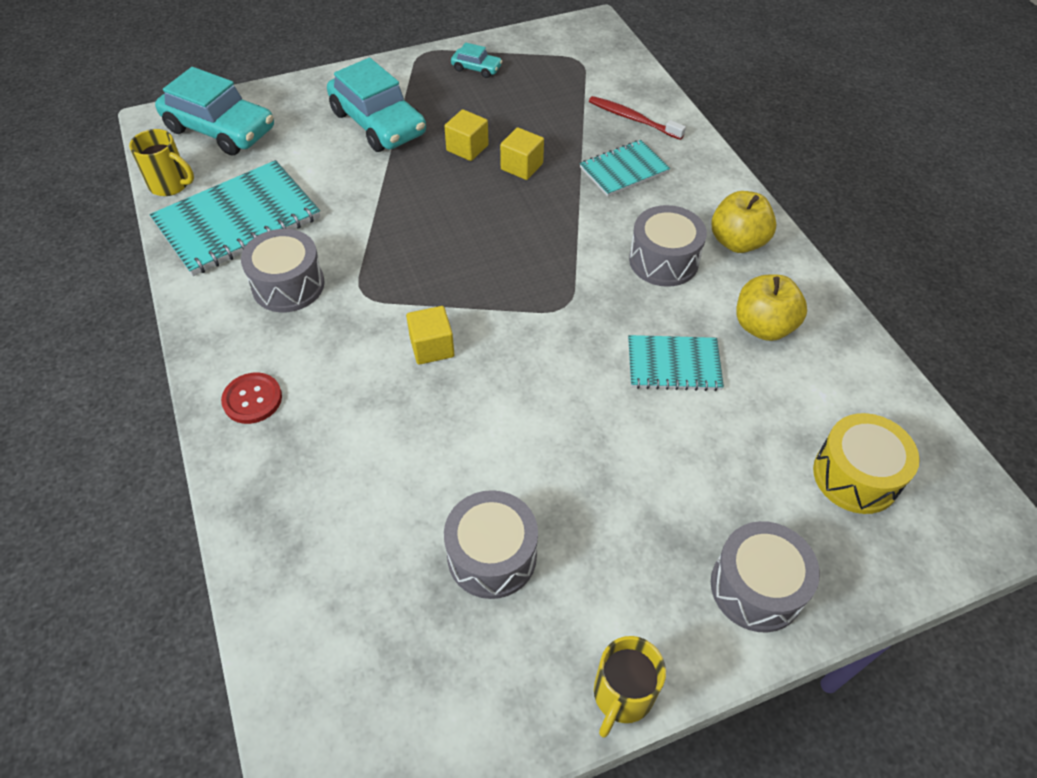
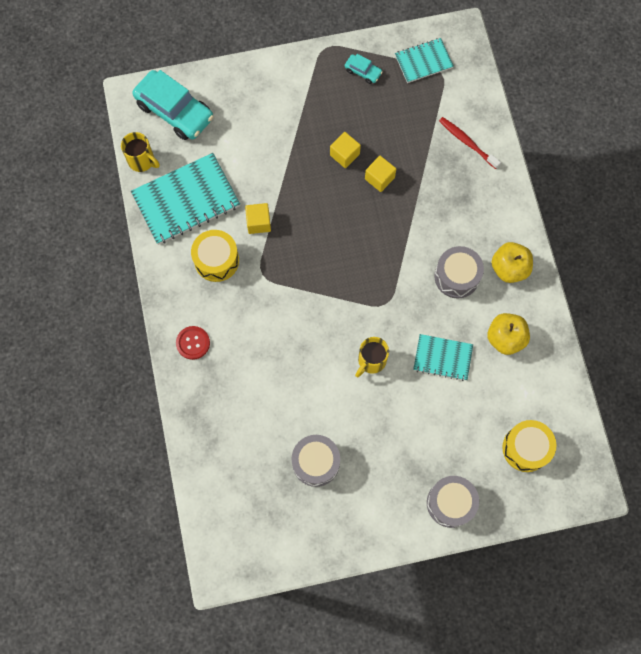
camera: 10 degrees right, 20 degrees up
grey drum [241,229,325,312] -> yellow drum [191,230,239,282]
turquoise car [327,58,426,152] -> none
yellow cube [406,306,454,365] -> yellow cube moved to [245,203,271,234]
turquoise notebook [580,140,670,197] -> turquoise notebook moved to [395,38,454,83]
yellow mug [594,636,666,738] -> yellow mug moved to [355,337,389,377]

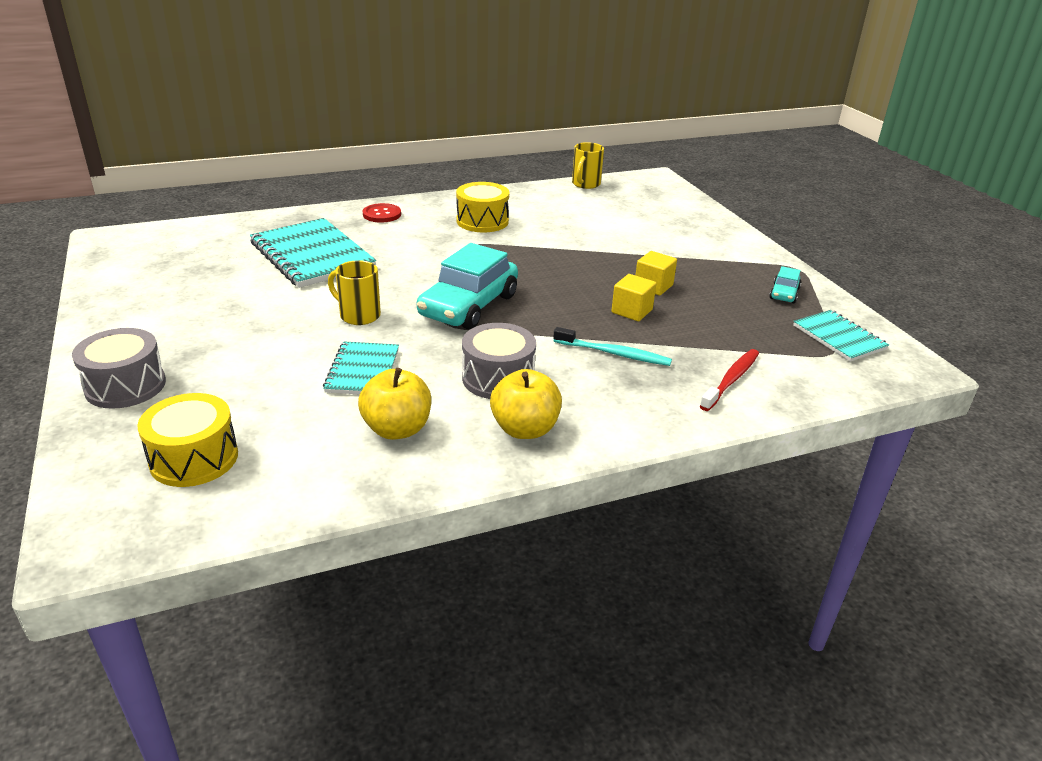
camera: 80 degrees right, 40 degrees down
turquoise notebook [131,153,240,245] -> turquoise notebook moved to [250,218,376,288]
turquoise car [133,70,213,140] -> turquoise car moved to [417,243,518,330]
yellow cube [245,203,271,234] -> none
grey drum [292,435,340,487] -> none
none -> turquoise toothbrush [553,327,672,366]

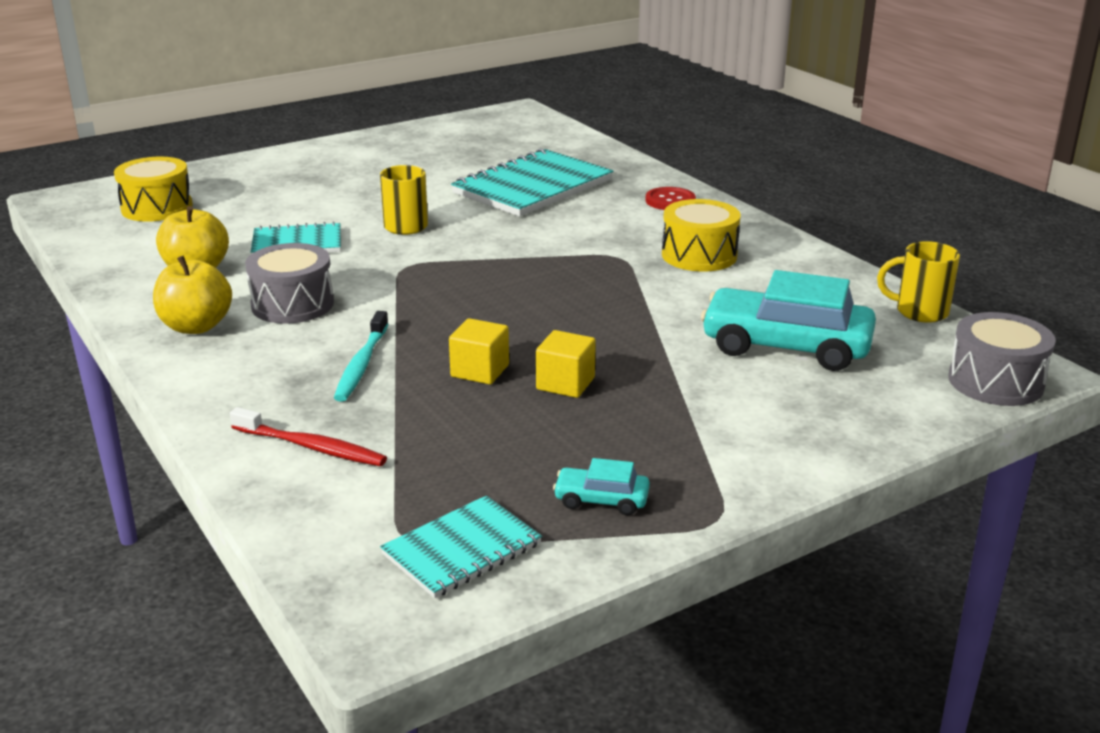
camera: 80 degrees right, 5 degrees down
grey drum [72,328,166,409] -> grey drum moved to [948,312,1056,406]
turquoise car [417,243,518,330] -> turquoise car moved to [701,270,876,371]

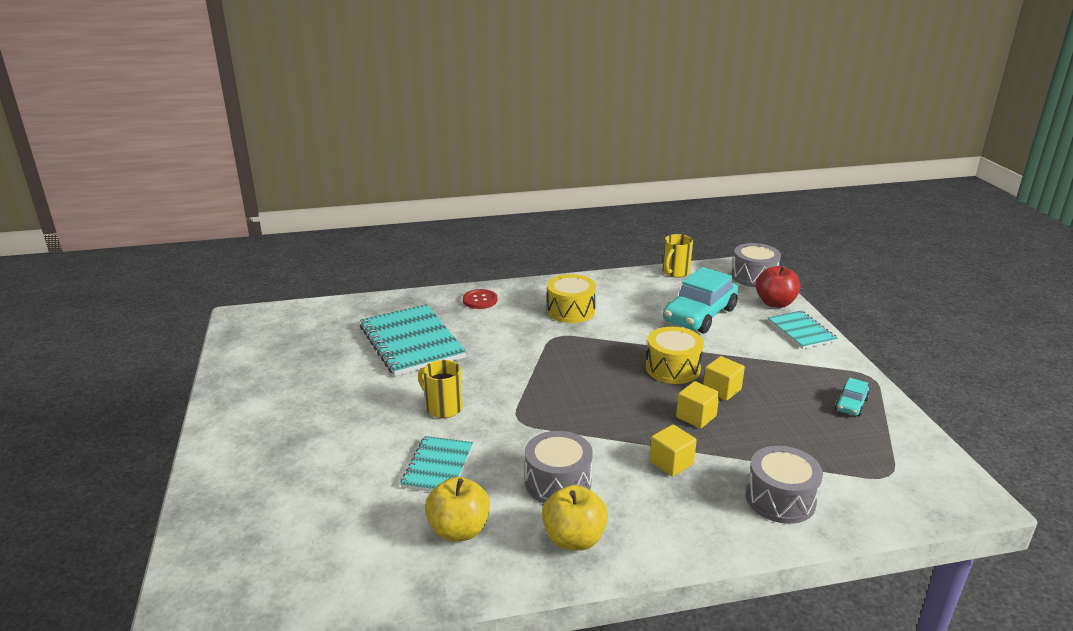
camera: 70 degrees left, 0 degrees up
yellow drum [114,157,193,222] -> yellow drum moved to [646,327,704,384]
red toothbrush [230,407,387,466] -> grey drum [746,446,823,524]
turquoise toothbrush [334,311,389,402] -> yellow cube [649,424,697,477]
turquoise notebook [380,495,542,598] -> turquoise notebook moved to [768,311,838,349]
none -> red apple [756,265,801,308]

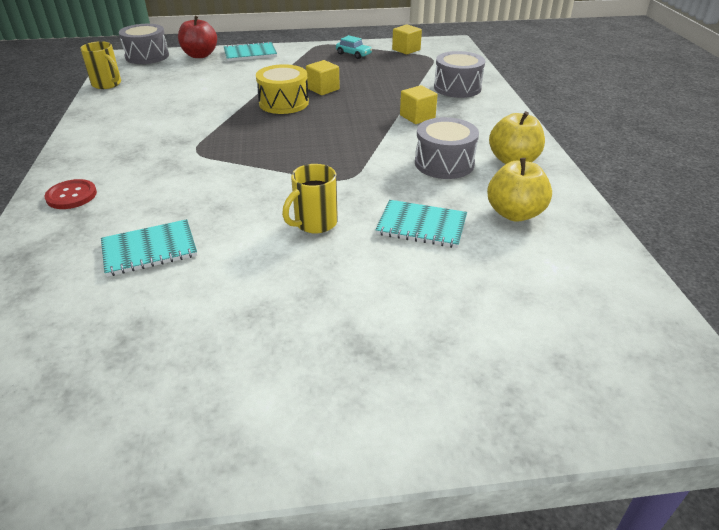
camera: 85 degrees left, 10 degrees up
turquoise notebook [360,304,466,376] -> turquoise notebook [101,219,197,277], size x0.57
yellow drum [547,274,596,323] -> none
turquoise car [663,267,738,333] -> none
yellow cube [676,381,720,429] -> yellow cube moved to [392,24,422,54]

